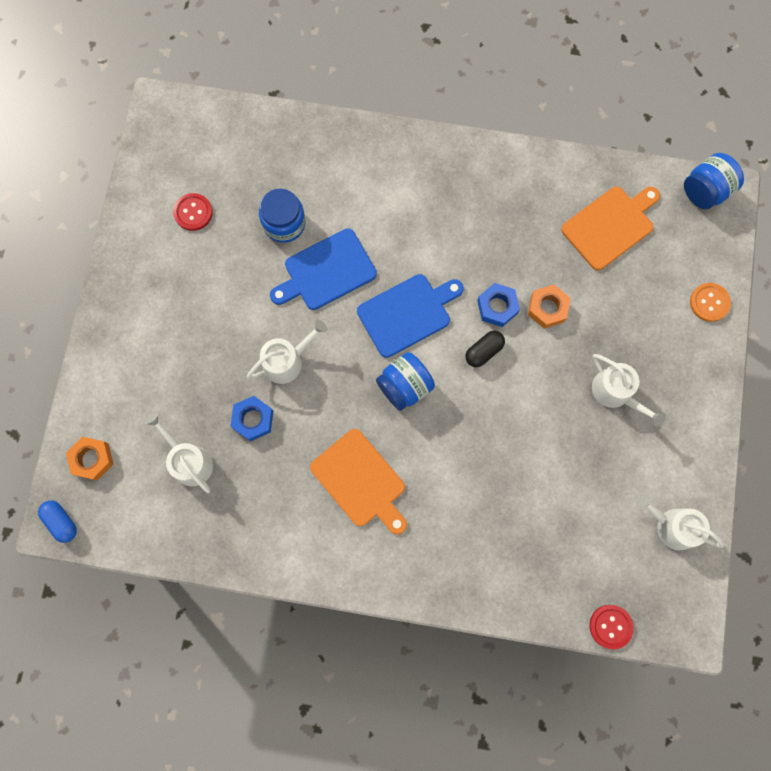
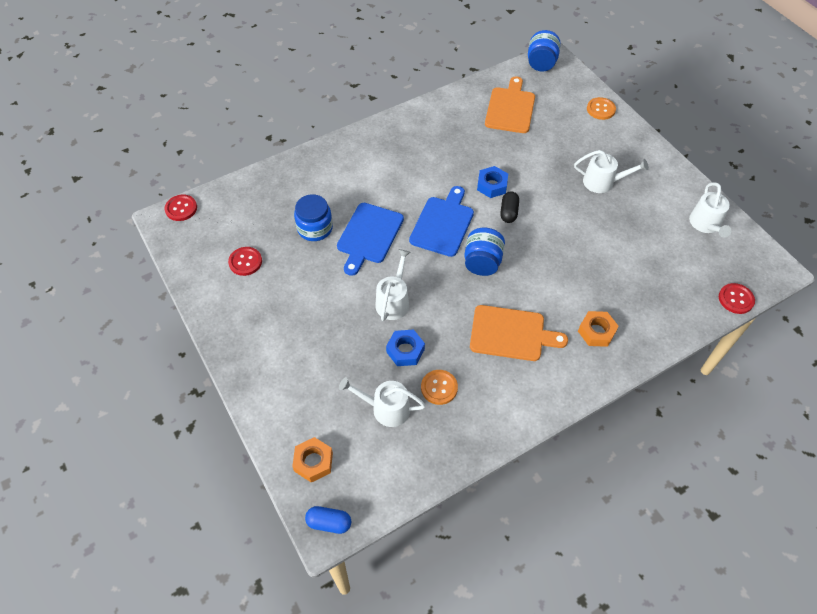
camera: 40 degrees left, 20 degrees down
orange nut [528,285,571,329] -> orange nut moved to [578,311,619,347]
white watering can [636,494,724,550] -> white watering can turned 75 degrees counterclockwise [689,182,732,238]
none -> red button [165,195,197,221]
none -> orange button [421,370,458,405]

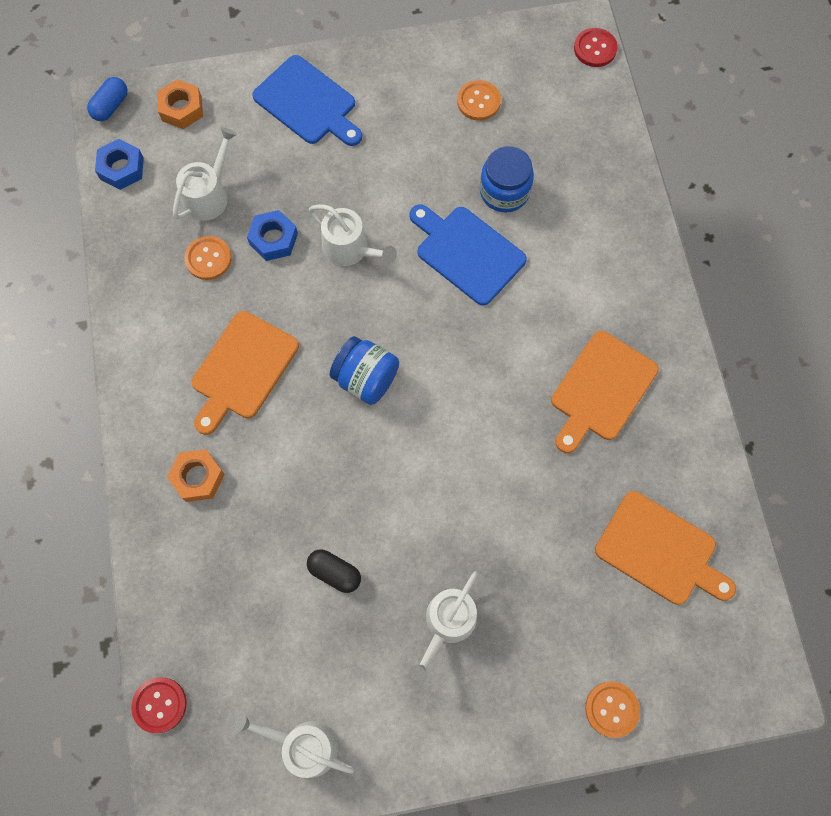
camera: 110 degrees right, 15 degrees up
red button [228,247,262,276] -> orange button [457,80,501,121]
blue cutting board [409,186,474,257] -> blue cutting board moved to [252,55,362,146]
blue nut [477,166,508,198] -> blue nut moved to [95,139,144,190]
black capsule [500,191,519,223] -> black capsule moved to [307,549,361,593]
blue jar [528,30,561,72] -> none
none -> orange cutting board [551,331,659,453]

